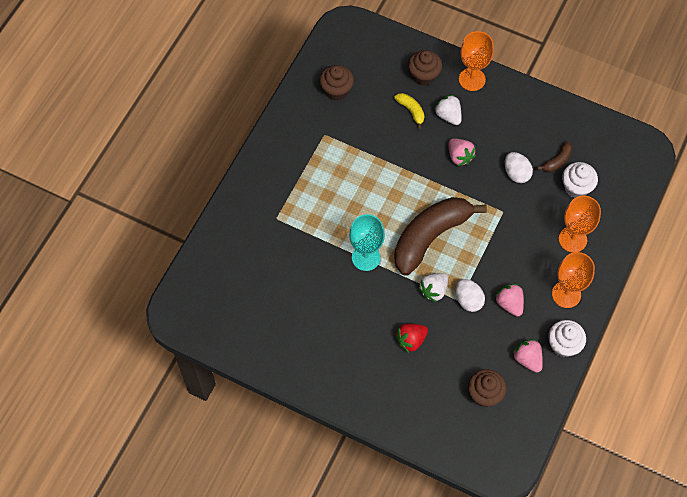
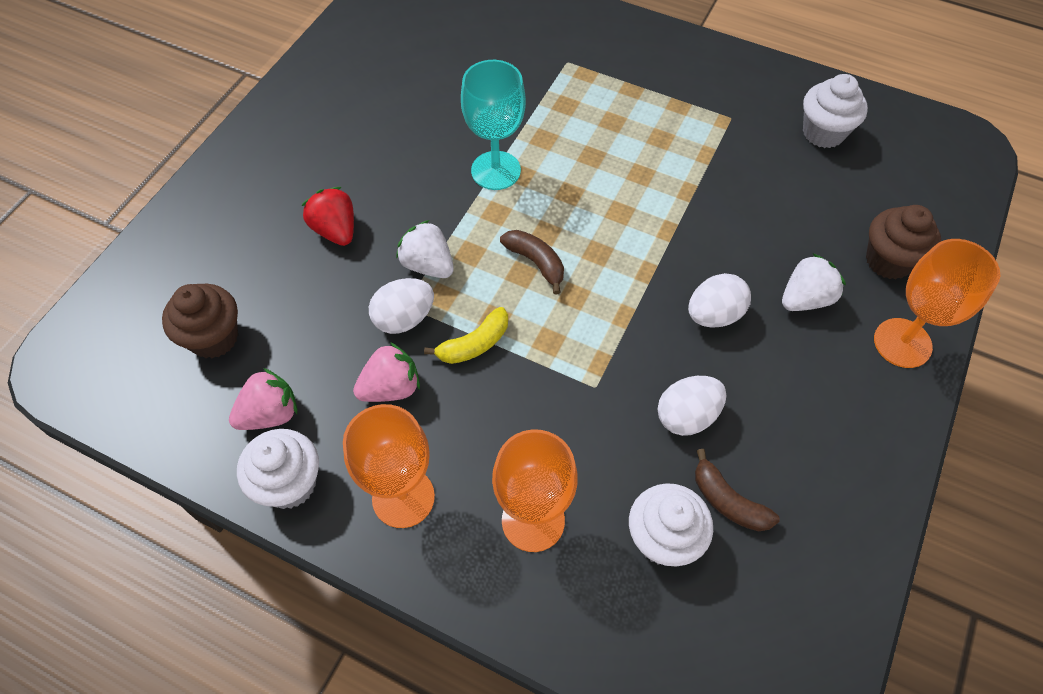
camera: 90 degrees right, 5 degrees down
brown cupcake [320,65,354,101] -> white cupcake [803,74,868,148]
yellow banana [394,93,424,129] -> yellow banana moved to [424,307,508,364]
brown banana [394,197,487,276] -> brown banana [500,230,564,294], size x0.42
pink strawberry [448,139,476,166] -> white egg [688,273,751,328]

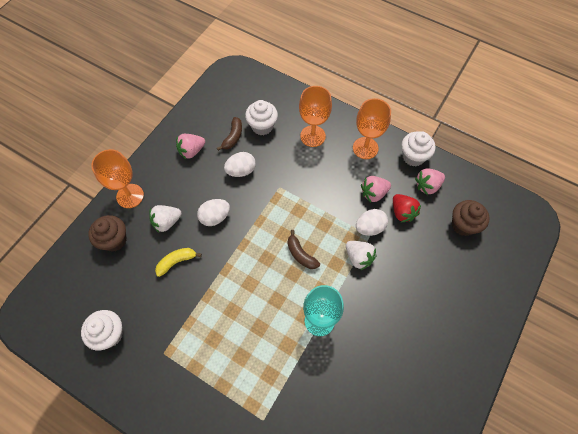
camera: 175 degrees left, 5 degrees up
red strawberry [302,187,354,246] -> red strawberry moved to [393,194,421,223]
yellow banana [424,307,508,364] -> yellow banana moved to [155,248,202,277]
brown banana [695,449,780,531] -> brown banana turned 60 degrees clockwise [217,117,242,151]
none -> pink strawberry [176,134,205,159]

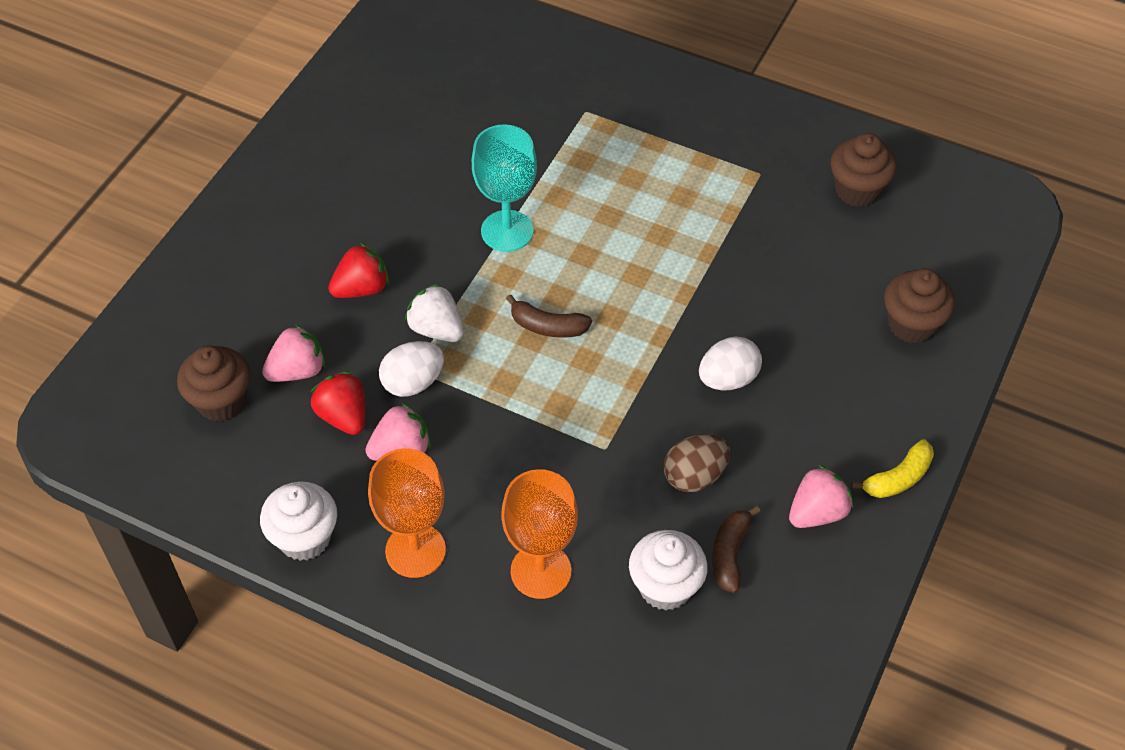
camera: 175 degrees right, 10 degrees down
white cupcake [81,310,123,351] -> brown cupcake [831,133,897,207]
orange goblet [91,149,144,208] -> none
white strawberry [149,205,182,233] -> none
yellow banana [155,248,202,277] -> yellow banana moved to [851,439,934,498]
white egg [224,152,256,177] -> brown egg [663,434,730,492]
brown banana [288,230,320,269] -> brown banana turned 150 degrees clockwise [506,294,592,338]
pink strawberry [415,168,445,195] -> pink strawberry moved to [262,324,326,382]
none -> red strawberry [328,243,389,298]

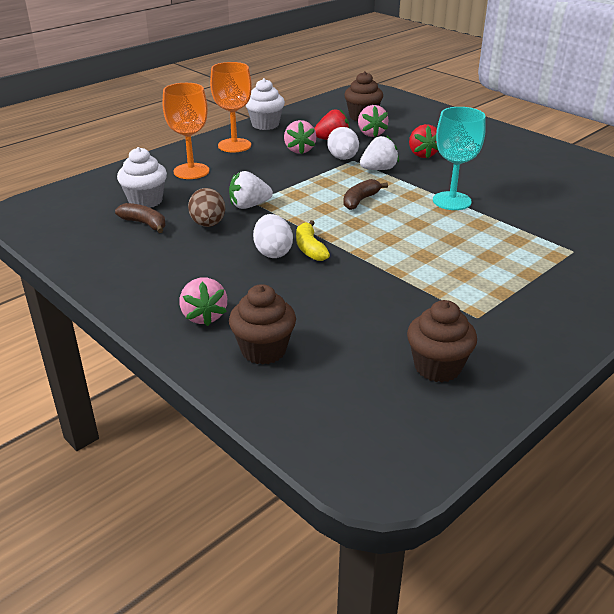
camera: 110 degrees right, 20 degrees down
pink strawberry [789,465,853,528] -> pink strawberry moved to [179,278,227,326]
yellow banana [851,439,934,498] -> yellow banana moved to [296,220,330,261]
none -> white strawberry [229,171,273,209]

